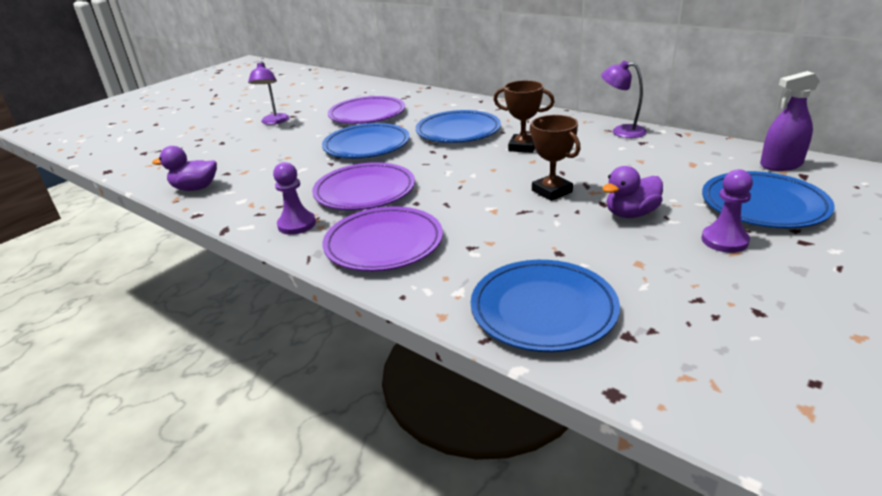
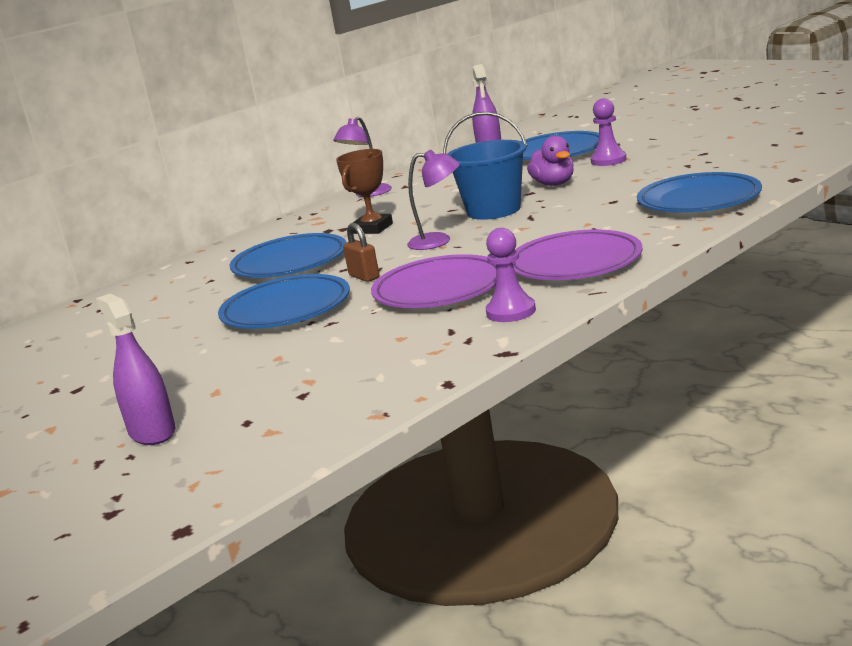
camera: 80 degrees left, 10 degrees down
purple duck [152,146,217,191] -> none
purple lamp [248,61,289,125] -> purple lamp moved to [407,150,460,250]
purple plate [328,96,405,124] -> none
brown trophy [530,115,581,201] -> blue bucket [443,112,527,220]
none -> purple spray bottle [96,294,176,445]
none -> brown padlock [343,223,379,282]

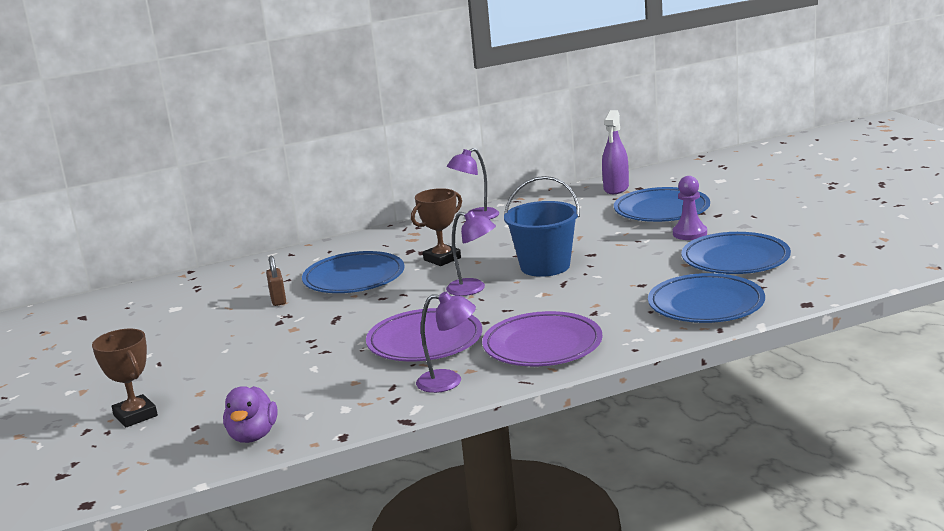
camera: 20 degrees right, 0 degrees up
purple spray bottle [96,294,176,445] -> brown trophy [92,329,158,427]
blue plate [218,274,350,329] -> blue plate moved to [682,232,791,274]
brown padlock [343,223,379,282] -> brown padlock moved to [266,256,286,306]
purple pawn [486,228,536,322] -> purple lamp [416,292,476,393]
purple duck [527,136,574,186] -> purple duck moved to [223,386,277,443]

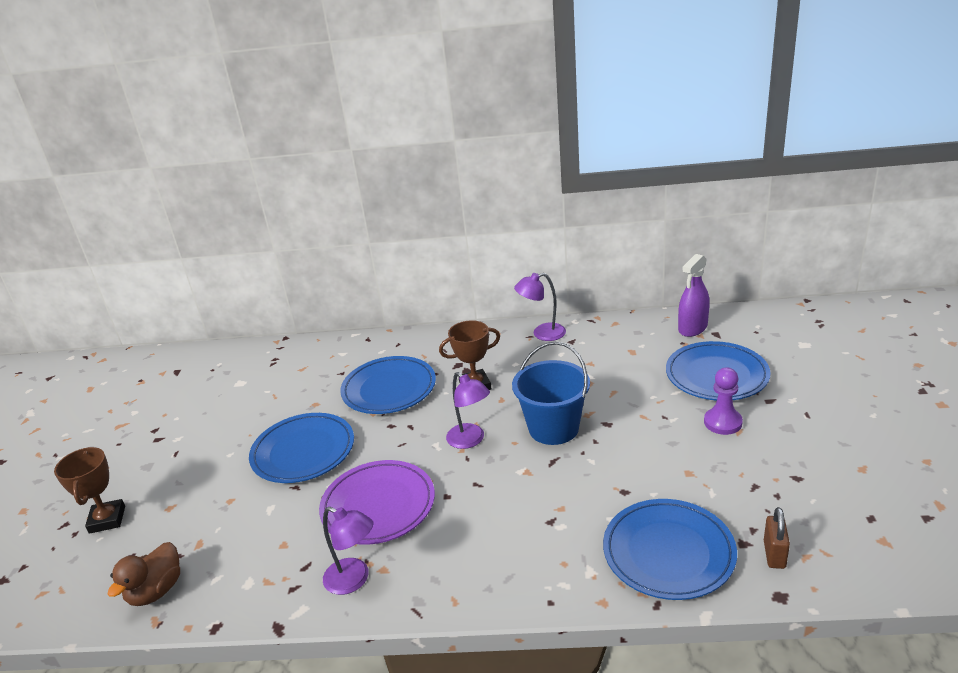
camera: 25 degrees right, 10 degrees up
purple duck [223,386,277,443] -> brown duck [107,542,180,606]
brown padlock [266,256,286,306] -> brown padlock moved to [764,507,790,569]
purple plate [482,311,603,366] -> none
blue plate [682,232,791,274] -> blue plate moved to [249,413,354,483]

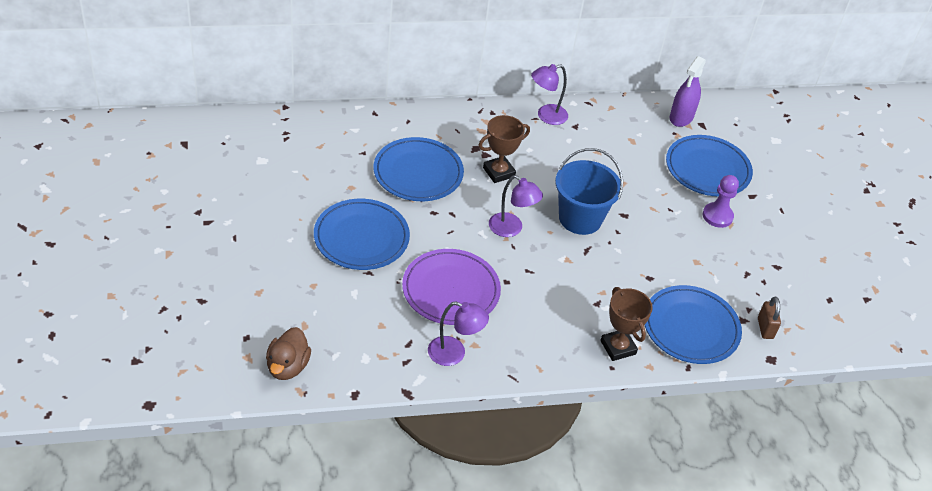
camera: 20 degrees left, 15 degrees up
brown trophy [54,447,125,534] -> brown trophy moved to [600,287,653,361]

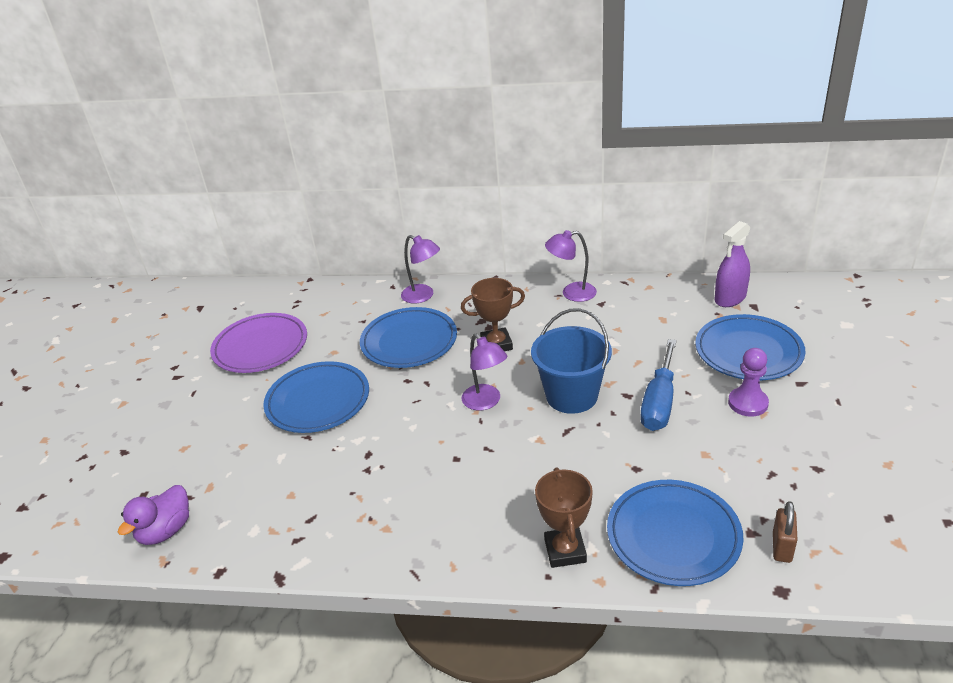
camera: 25 degrees right, 10 degrees down
brown duck [266,327,311,380] -> purple duck [118,485,189,545]
purple plate [402,249,501,325] -> purple plate moved to [210,313,307,373]
purple lamp [428,302,489,366] -> purple lamp moved to [401,235,440,304]
none -> blue screwdriver [640,339,677,431]

